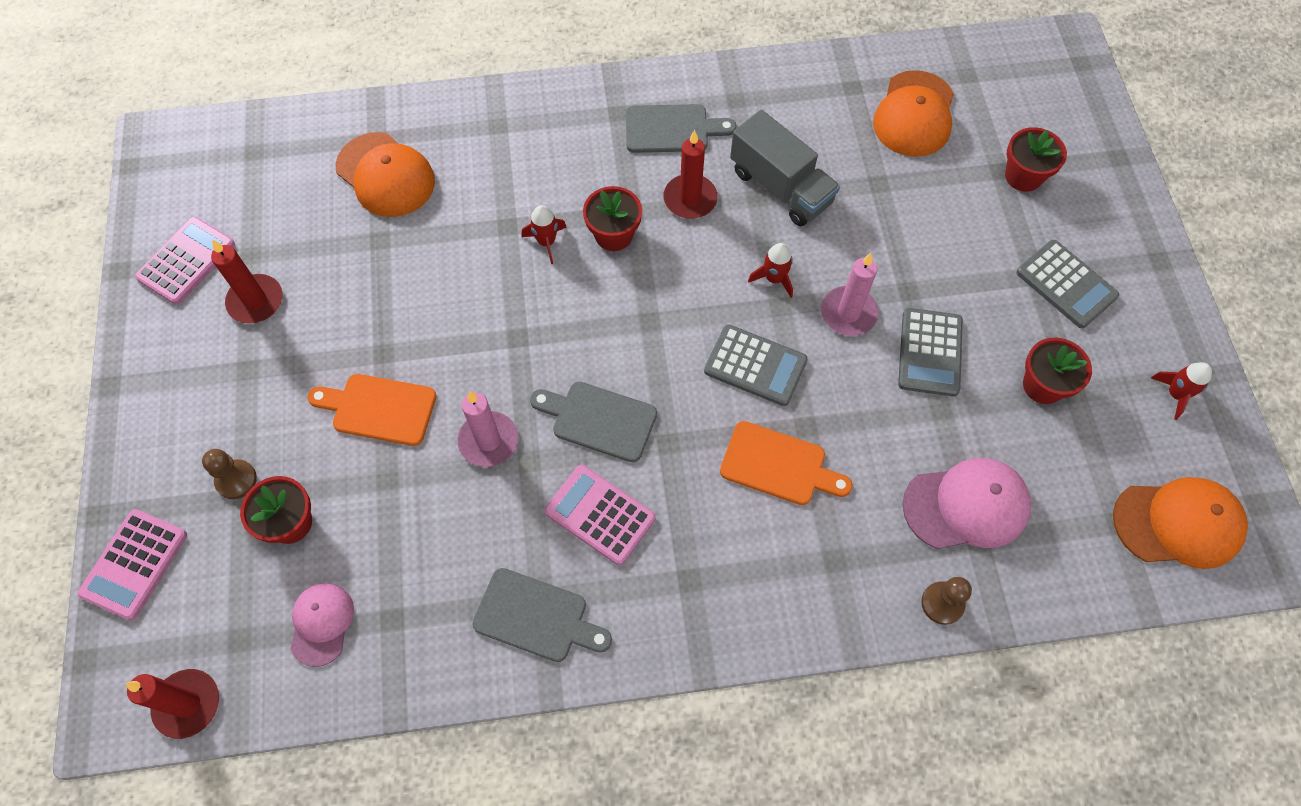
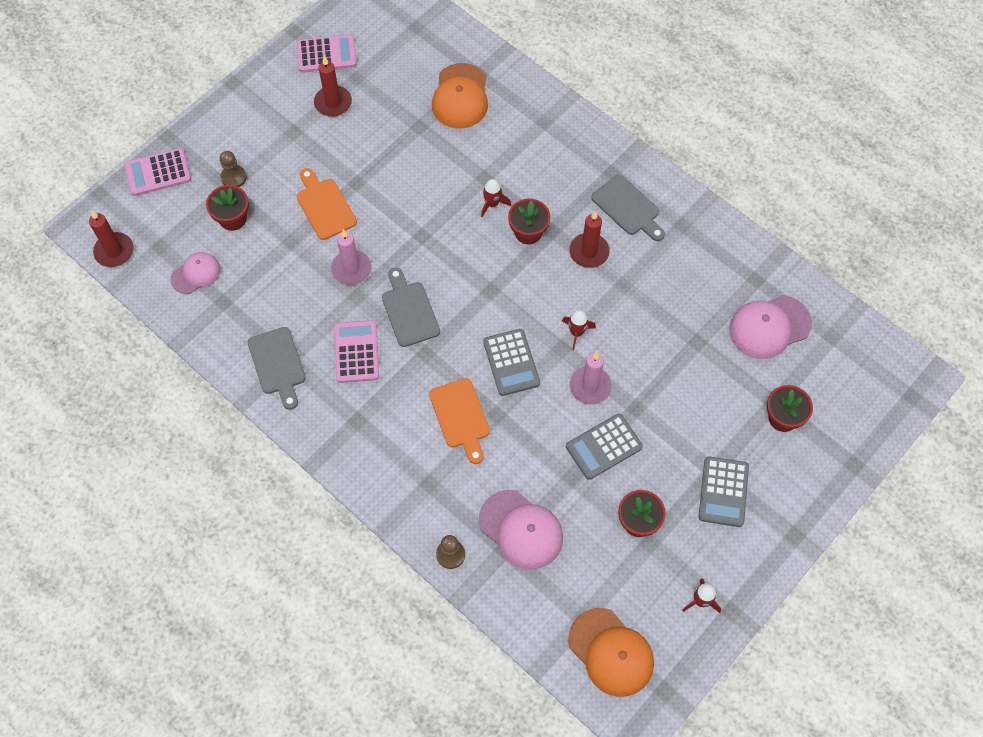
camera: 50 degrees right, 0 degrees up
grey truck [730,110,840,226] -> none
orange cap [873,70,954,157] -> pink cap [729,295,812,359]

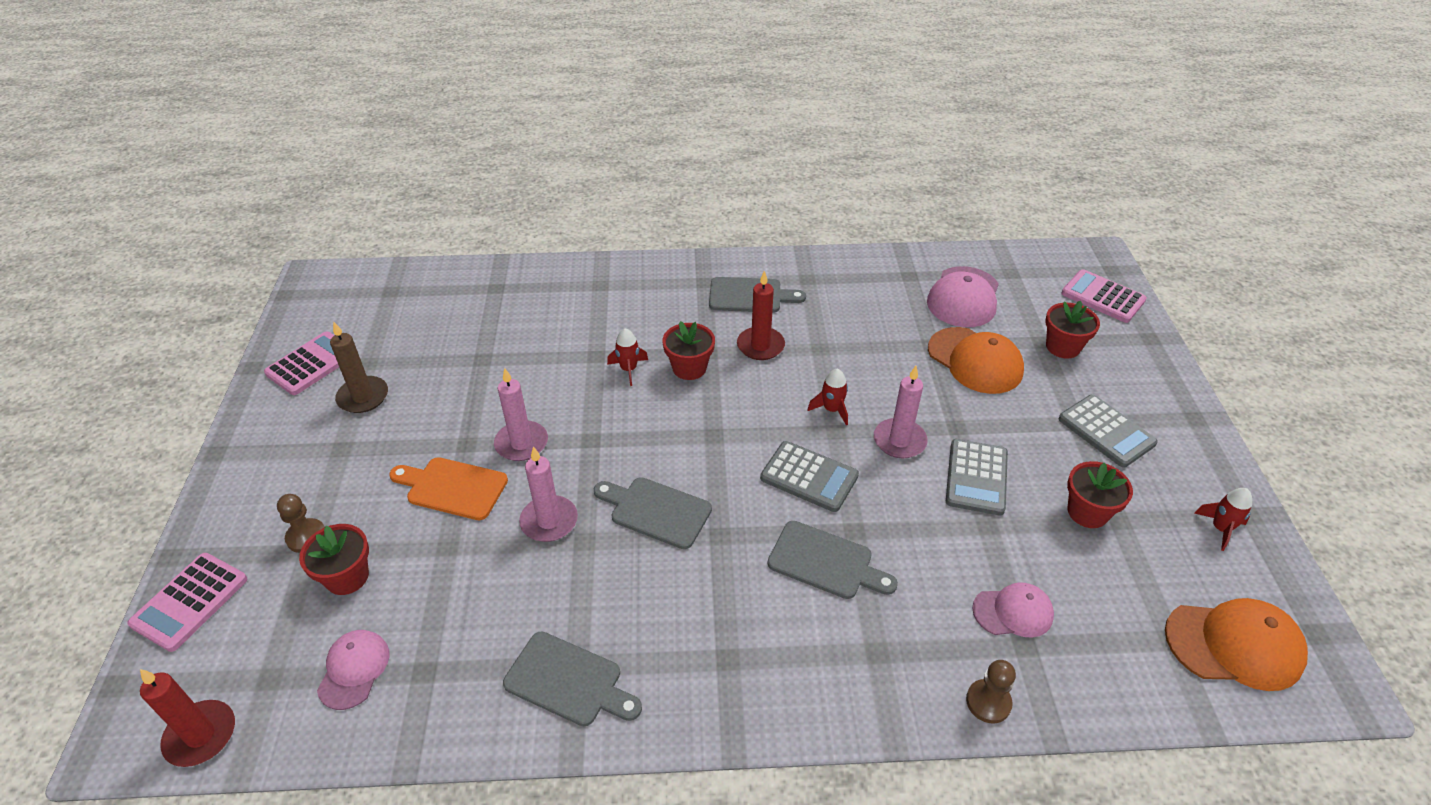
camera: 45 degrees left, 20 degrees down
red candle [314,56,352,117] -> brown candle [330,322,388,413]
pink calculator [334,320,379,383] -> pink calculator moved to [1061,269,1147,323]
orange cutting board [429,378,490,464] -> grey cutting board [768,521,898,599]
orange cap [432,63,488,129] -> orange cap moved to [928,327,1024,394]
pink cap [479,490,563,569] -> pink cap [972,582,1054,637], size x0.62
none -> pink candle [494,368,548,461]

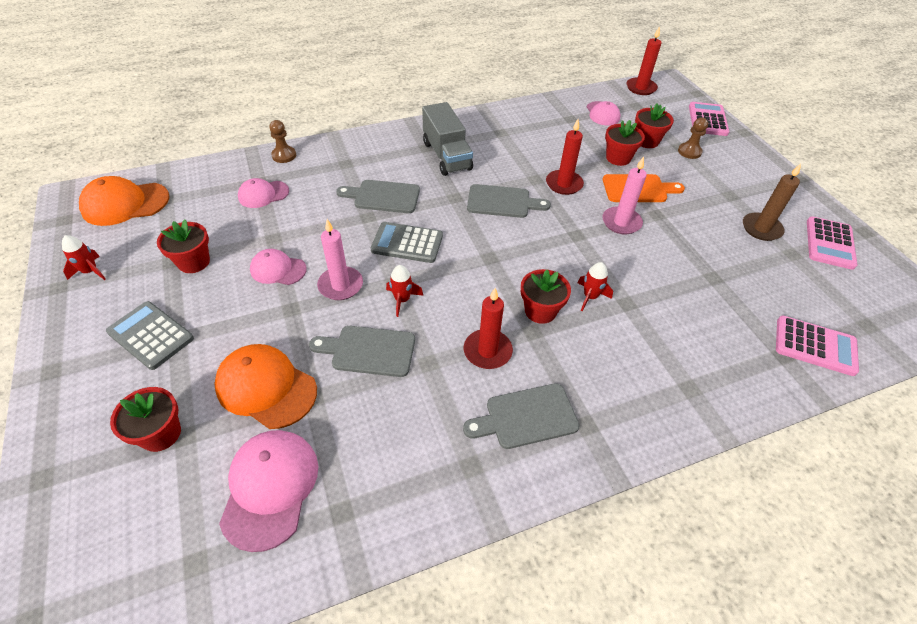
camera: 160 degrees right, 5 degrees up
grey cutting board [503,631,642,726] -> grey cutting board moved to [309,326,415,377]
pink candle [519,446,578,542] -> red candle [546,119,584,195]
grey calculator [946,439,1008,515] -> pink cap [250,249,307,285]
pink calculator [1061,269,1147,323] -> pink calculator moved to [776,316,859,376]
none -> grey truck [422,102,473,176]
none -> red flower pot [605,120,645,166]

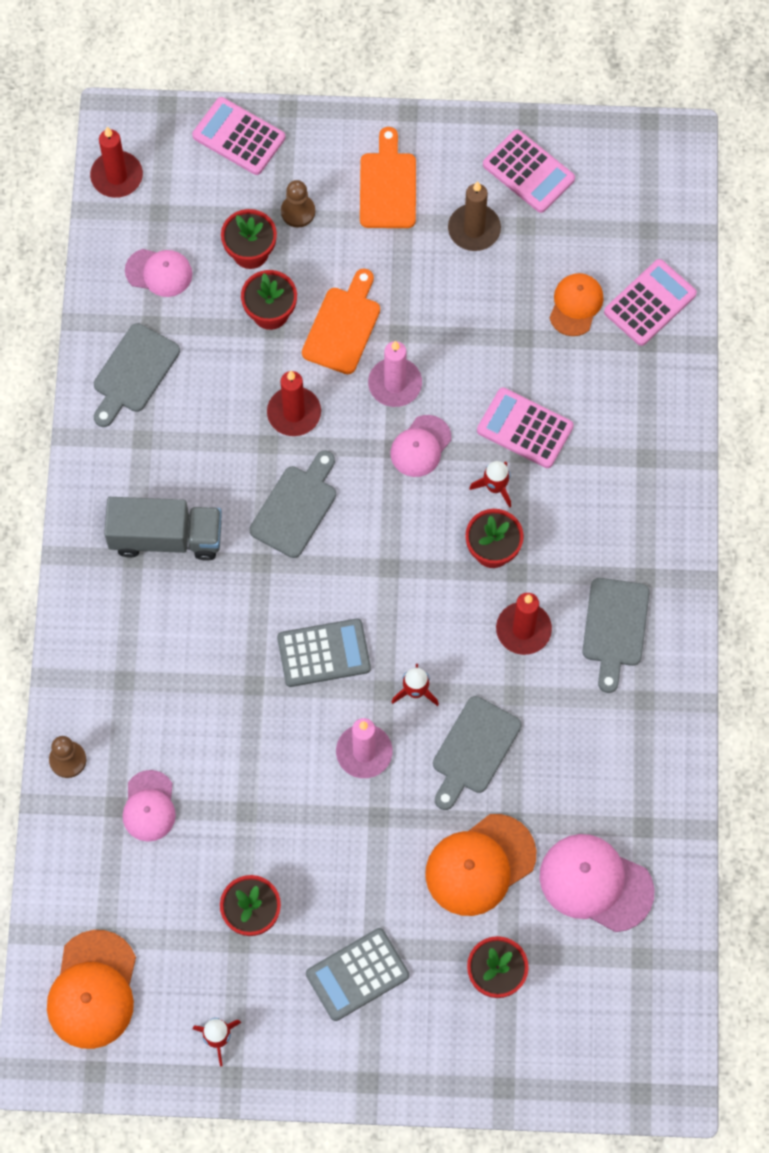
camera: 65 degrees left, 20 degrees up
pink cap [250,249,307,285] -> pink cap moved to [390,415,451,477]
grey cutting board [336,180,420,213] -> grey cutting board moved to [94,323,180,427]
grey calculator [371,222,443,263] -> grey calculator turned 135 degrees counterclockwise [277,618,371,687]
none -> orange cutting board [360,127,416,228]
none -> pink calculator [477,387,574,468]
none -> orange cap [550,273,604,336]

